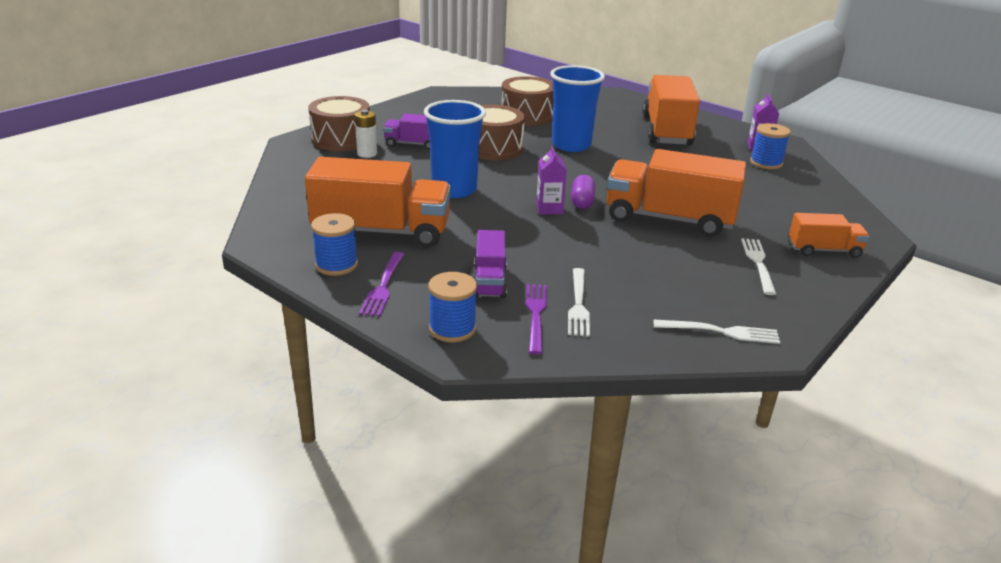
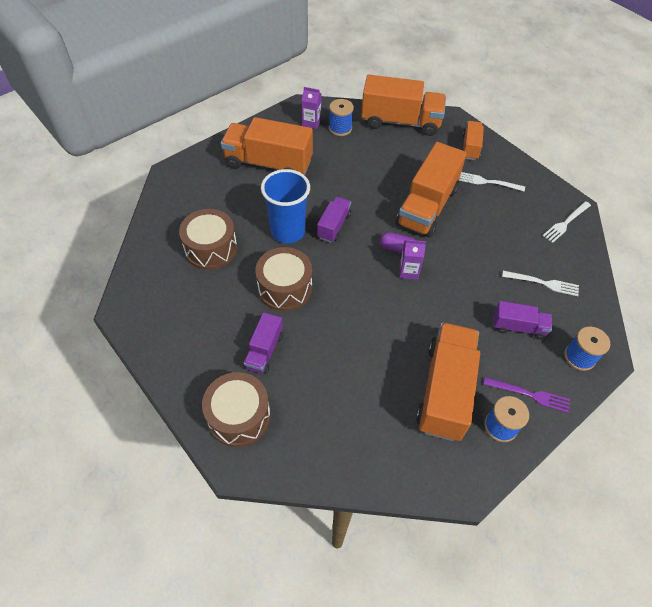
camera: 80 degrees left, 25 degrees up
white battery [355,110,377,158] -> none
blue cup [424,100,486,198] -> none
purple fork [526,284,547,355] -> none
white fork [654,320,780,344] -> white fork turned 150 degrees counterclockwise [543,201,591,243]
none -> purple truck [317,197,351,242]
none -> orange truck [361,75,446,136]

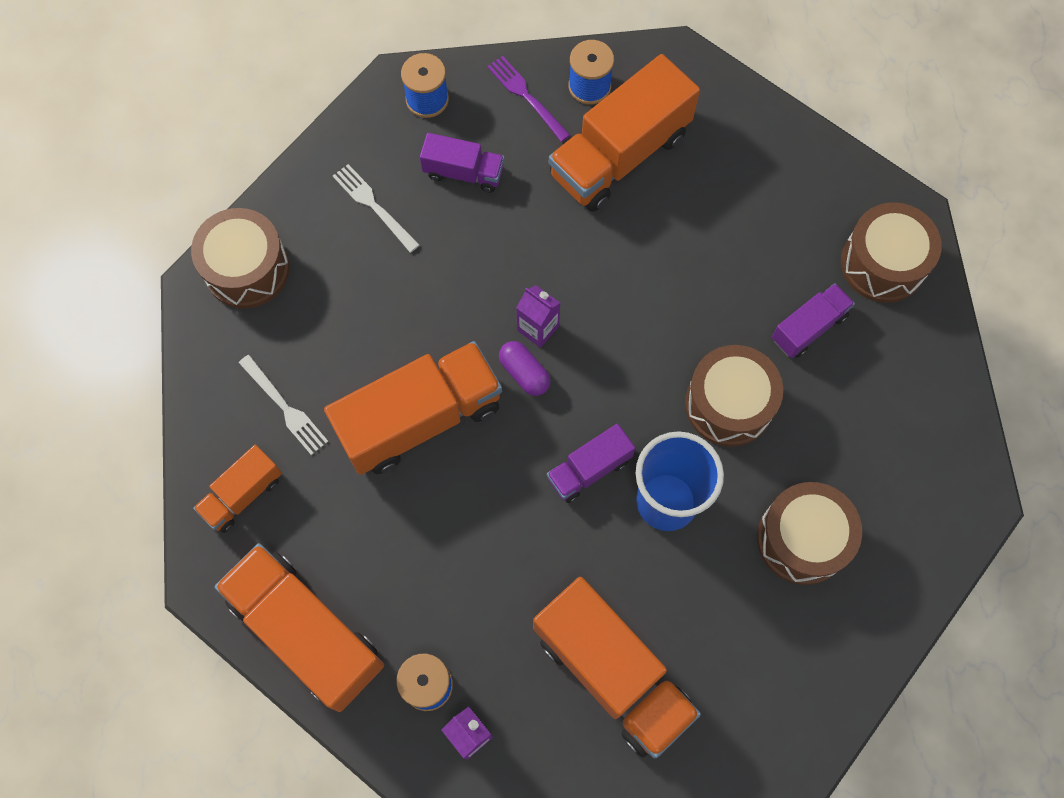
camera: 145 degrees left, 15 degrees up
purple truck [493,301,552,340] -> purple truck turned 150 degrees clockwise [420,133,504,193]
white fork [543,201,591,243] -> brown drum [191,208,289,308]

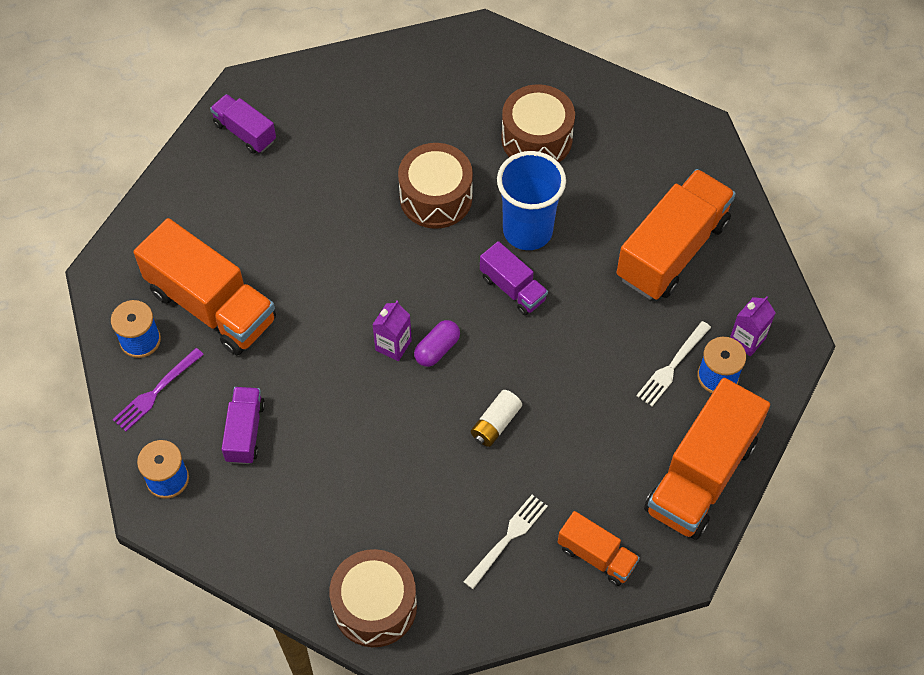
camera: 100 degrees left, 10 degrees down
orange truck [324,341,502,475] -> white battery [471,390,522,447]
white fork [333,164,419,253] -> white fork moved to [636,321,711,406]
purple truck [772,283,855,358] -> purple truck moved to [210,94,276,154]
brown drum [841,202,942,303] -> none

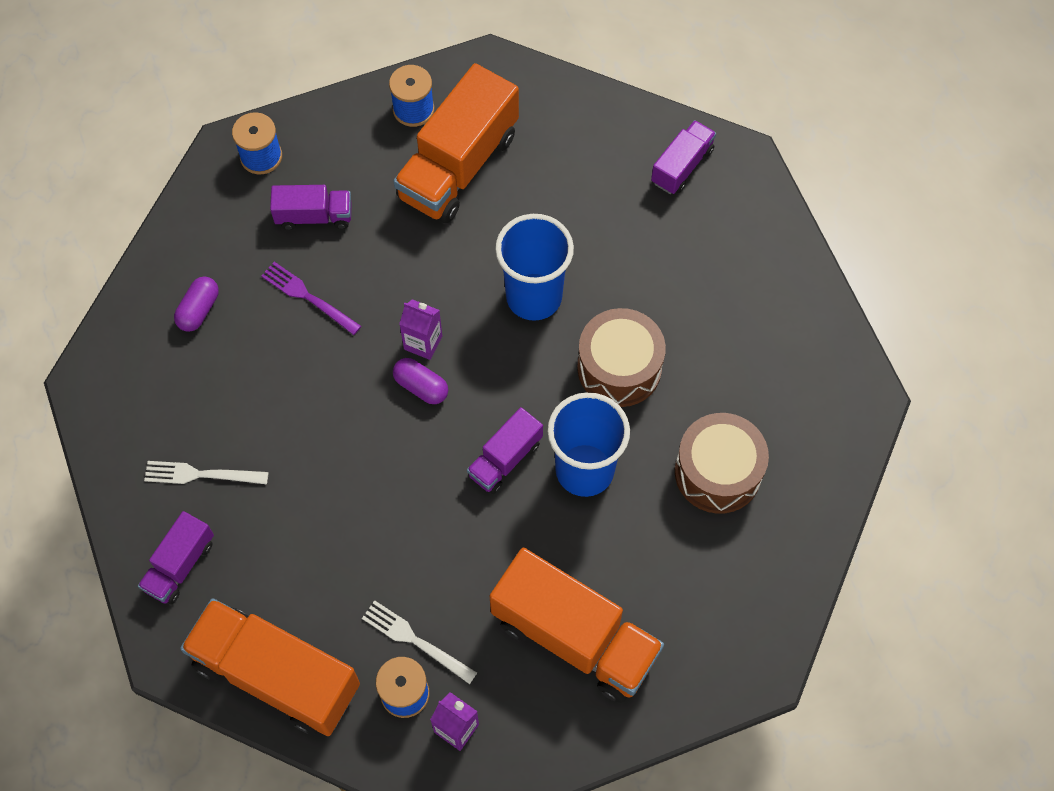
camera: 85 degrees right, 5 degrees up
purple fork [112,348,204,432] -> purple fork moved to [261,262,361,335]
brown drum [329,549,417,647] -> none
white fork [463,495,548,589] -> white fork turned 150 degrees clockwise [144,461,269,484]
white battery [471,390,522,447] -> none
orange truck [558,511,640,586] -> purple truck [138,511,214,604]
none -> purple capsule [174,276,219,332]
none -> blue cup [495,214,574,321]

